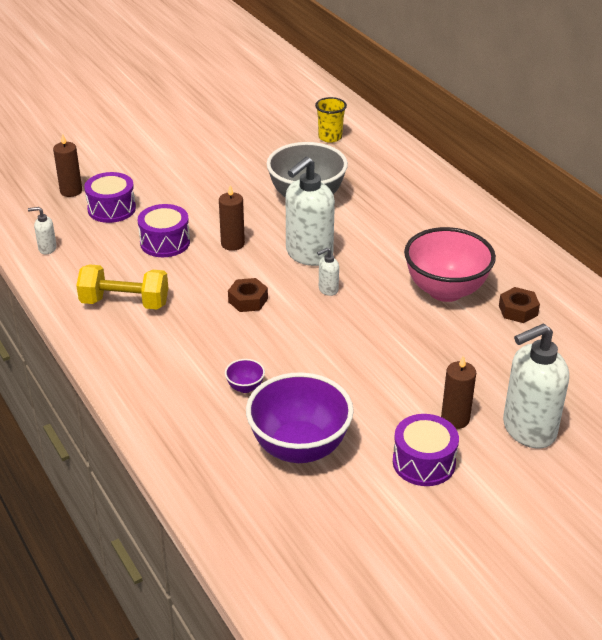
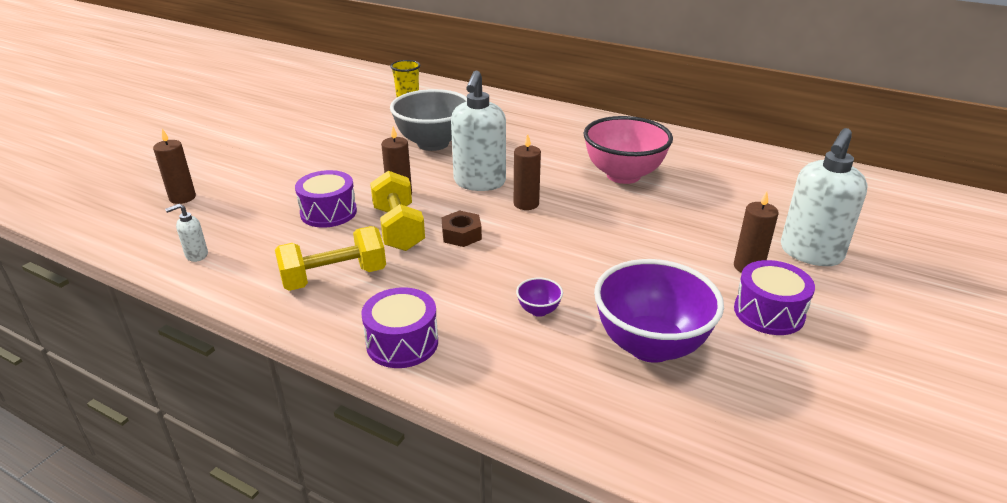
camera: 30 degrees left, 5 degrees down
purple drum [84,172,136,223] -> purple drum moved to [361,287,438,368]
white soap dispenser [317,248,339,296] -> brown candle [514,135,541,210]
brown nut [499,287,540,323] -> none
none -> yellow dumbbell [370,171,425,251]

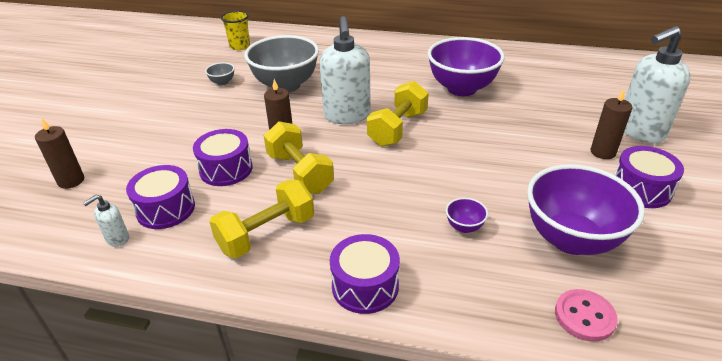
camera: 15 degrees left, 5 degrees up
brown nut [441,210,482,247] -> none
brown candle [514,135,541,210] -> yellow dumbbell [367,81,429,147]
pink bowl [583,116,673,184] -> purple bowl [428,37,505,96]
white soap dispenser [781,128,868,266] -> white soap dispenser turned 45 degrees clockwise [624,26,691,143]
none -> purple drum [126,165,195,229]
none -> grey bowl [205,62,235,86]
none -> pink button [555,289,618,342]

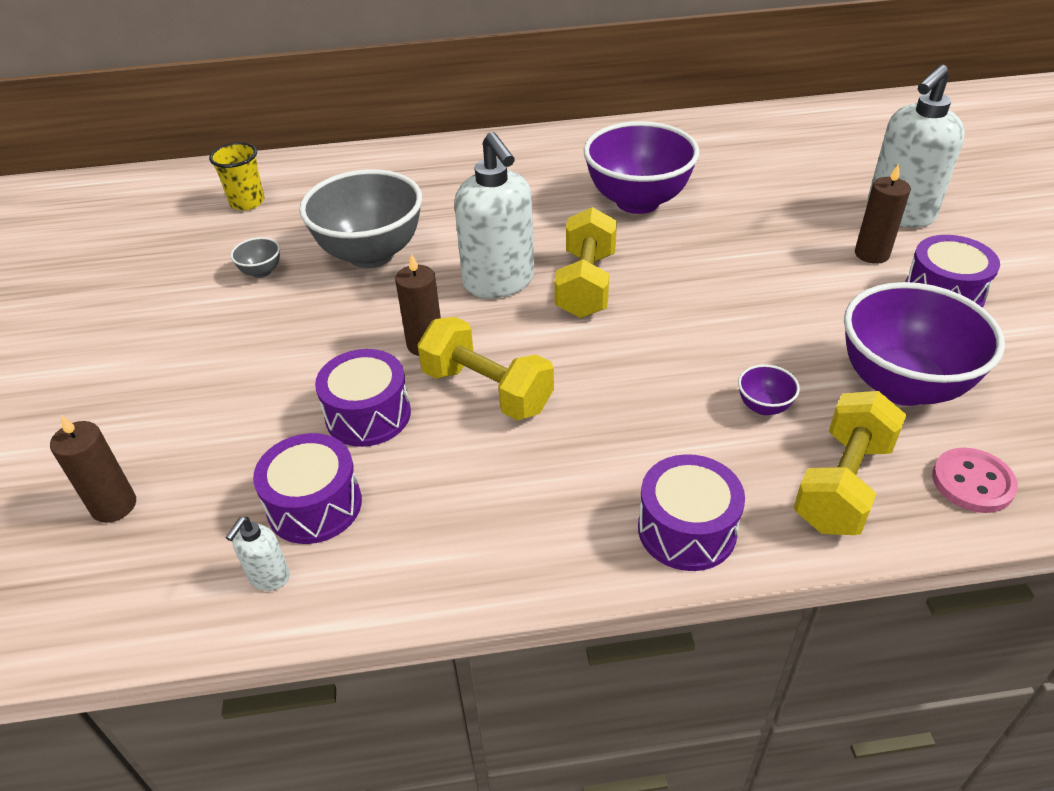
camera: 20 degrees left, 5 degrees up
yellow dumbbell [209,179,314,258] -> yellow dumbbell moved to [794,391,906,535]

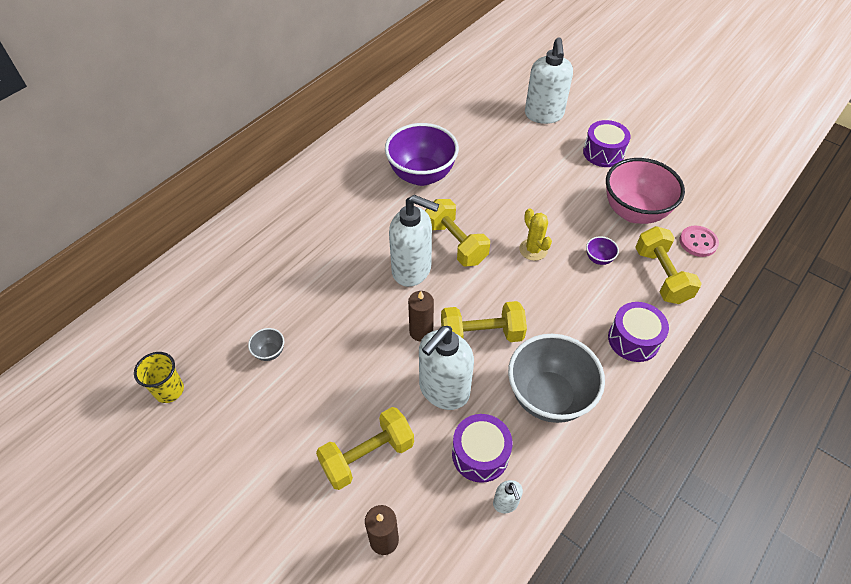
camera: 45 degrees left, 10 degrees up
yellow cup [209,142,264,210] -> yellow cup moved to [134,352,184,403]
grey bowl [299,169,422,268] -> grey bowl moved to [508,334,605,423]
purple drum [315,349,411,447] -> white soap dispenser [419,326,474,410]
purple bowl [844,282,1005,406] -> pink bowl [606,158,685,224]
brown candle [855,163,911,264] -> none
none -> yellow dumbbell [316,407,414,490]
none -> yellow cactus [519,208,552,261]

